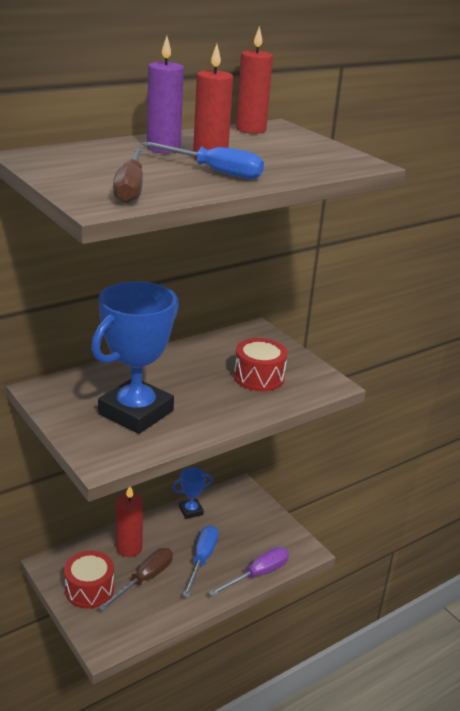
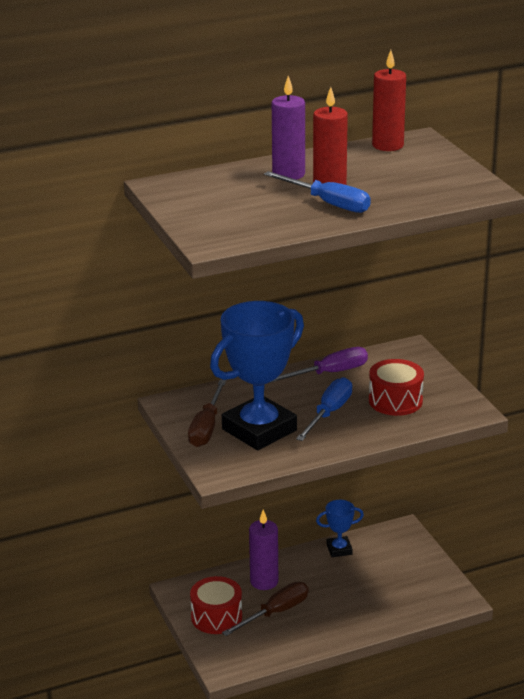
camera: 15 degrees right, 0 degrees up
brown screwdriver [113,147,143,203] -> brown screwdriver moved to [188,380,226,447]
red candle [116,487,143,557] -> purple candle [249,510,278,590]
blue screwdriver [183,525,218,597] -> blue screwdriver moved to [296,377,352,441]
purple screwdriver [208,547,289,596] -> purple screwdriver moved to [270,347,368,383]

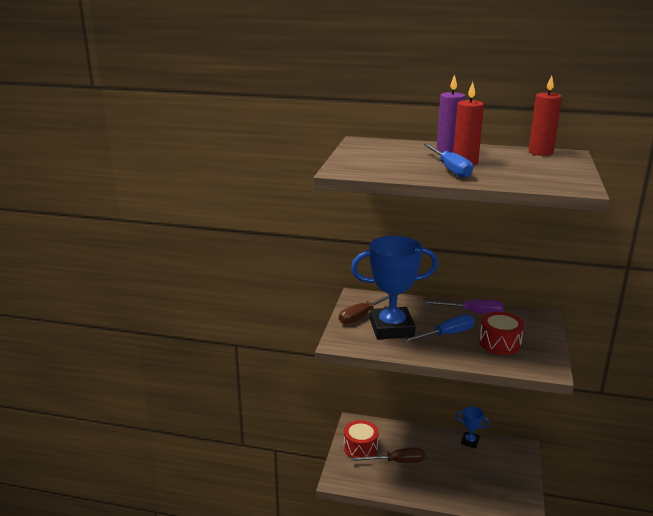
camera: 35 degrees right, 5 degrees down
purple candle [249,510,278,590] -> none

